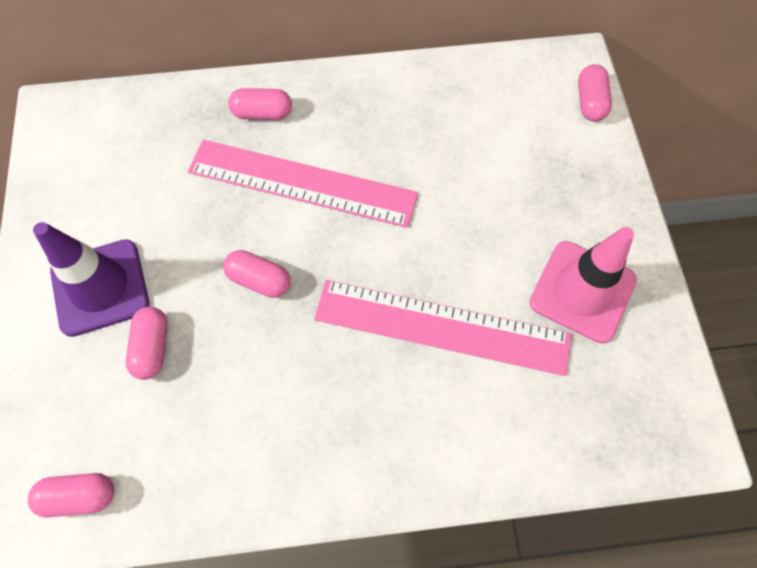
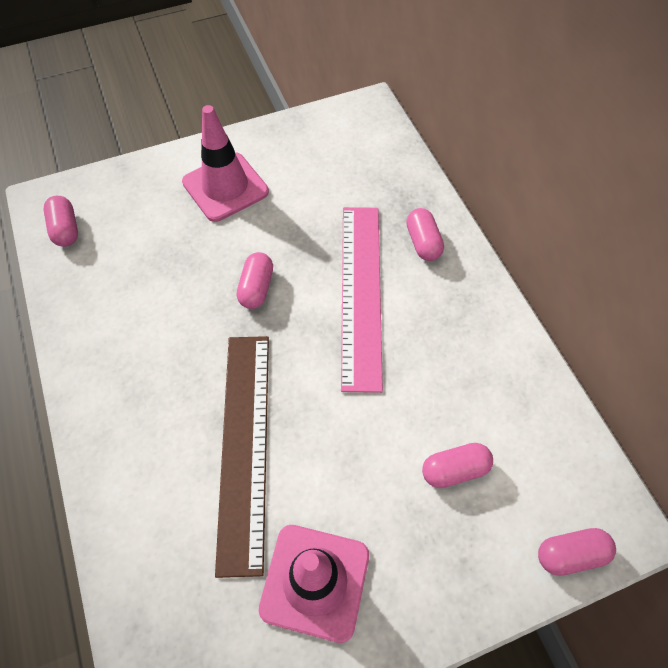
camera: 75 degrees right, 5 degrees down
purple traffic cone [33,222,149,337] -> pink traffic cone [182,105,269,222]
pink capsule [126,307,168,380] -> pink capsule moved to [422,443,493,488]
pink ruler [314,280,572,376] -> brown ruler [215,336,269,578]

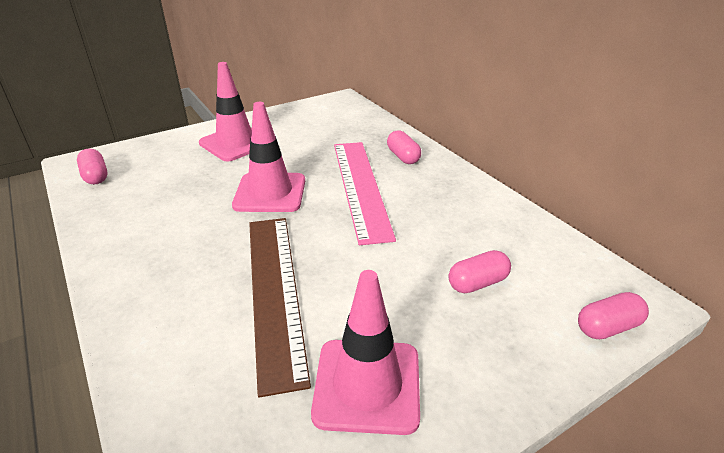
camera: 10 degrees left, 25 degrees down
pink capsule [237,252,273,309] -> pink traffic cone [232,102,305,212]

